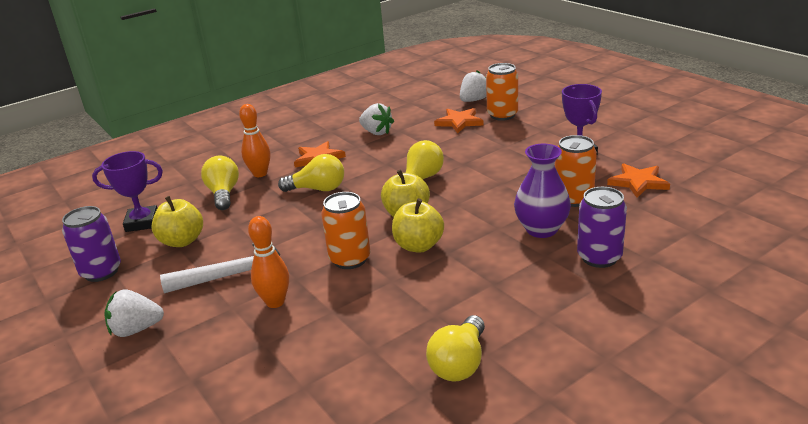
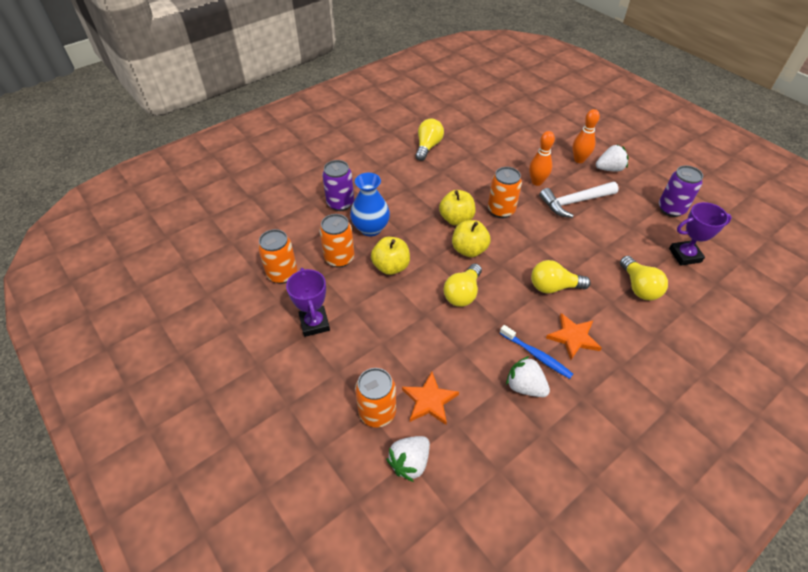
camera: 175 degrees right, 20 degrees up
yellow apple [151,196,203,247] -> yellow apple moved to [371,237,410,275]
orange bowling pin [239,104,270,177] -> orange bowling pin moved to [572,109,600,163]
purple vase [514,144,571,238] -> blue vase [350,173,390,237]
orange star [607,163,670,198] -> orange can [258,229,297,284]
none -> blue toothbrush [500,325,573,379]

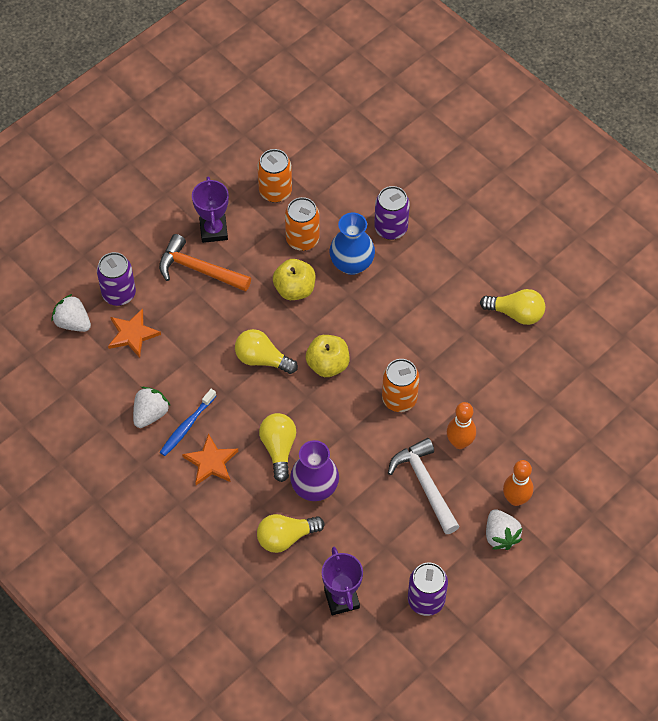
camera: 85 degrees right, 10 degrees up
purple trophy [286,268,330,337] -> purple trophy turned 75 degrees counterclockwise [192,176,229,243]
orange can [355,368,396,427] -> purple can [97,252,136,306]
yellow apple [439,190,476,226] -> none
none -> orange hammer [159,234,251,292]
none -> purple vase [290,440,339,501]

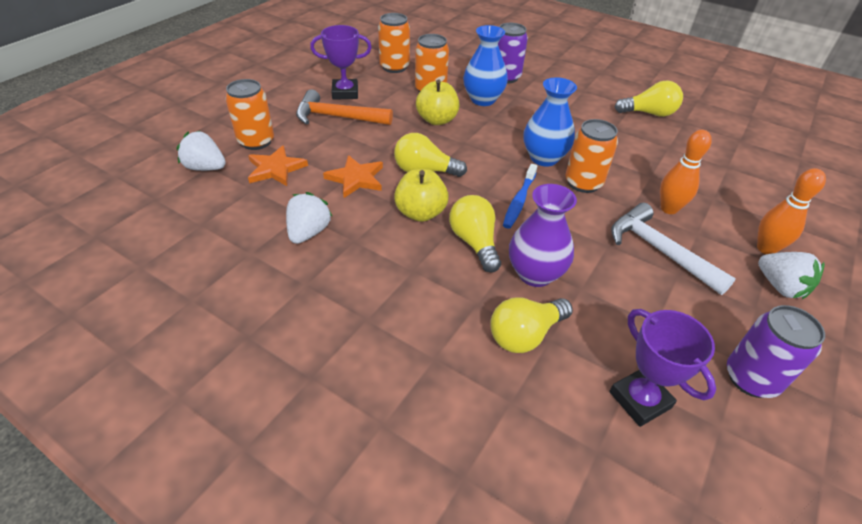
camera: 15 degrees left, 15 degrees down
purple can [97,252,136,306] -> orange can [225,79,274,150]
blue toothbrush [160,389,216,456] -> blue toothbrush moved to [503,164,537,229]
orange star [182,433,238,485] -> orange star moved to [323,155,383,198]
purple trophy [192,176,229,243] -> purple trophy turned 75 degrees counterclockwise [310,25,372,100]
yellow apple [306,335,350,377] -> yellow apple moved to [394,169,449,222]
none -> blue vase [524,77,577,166]

